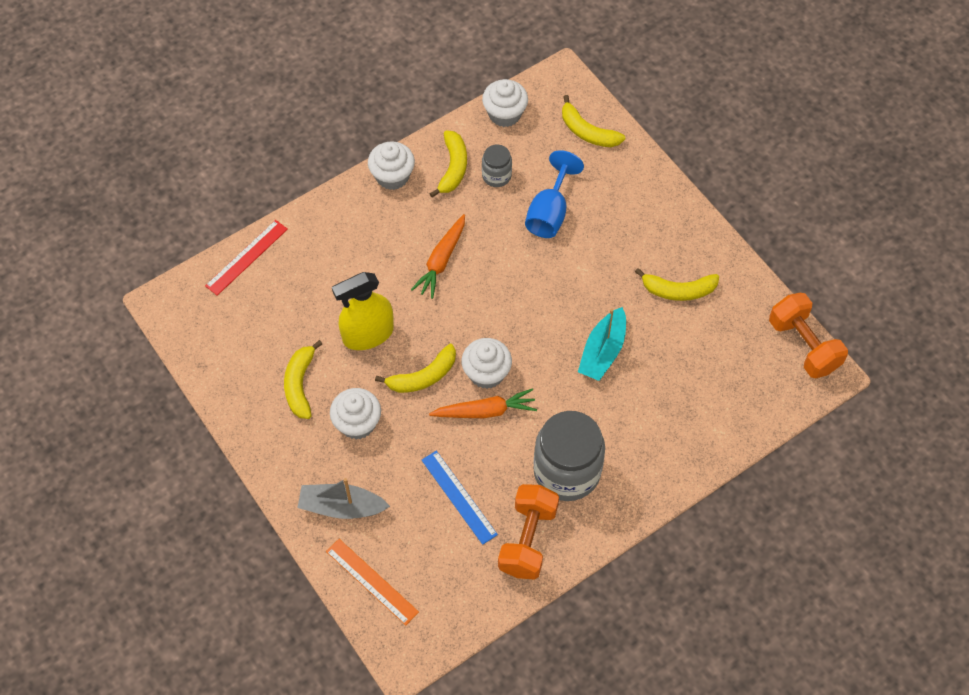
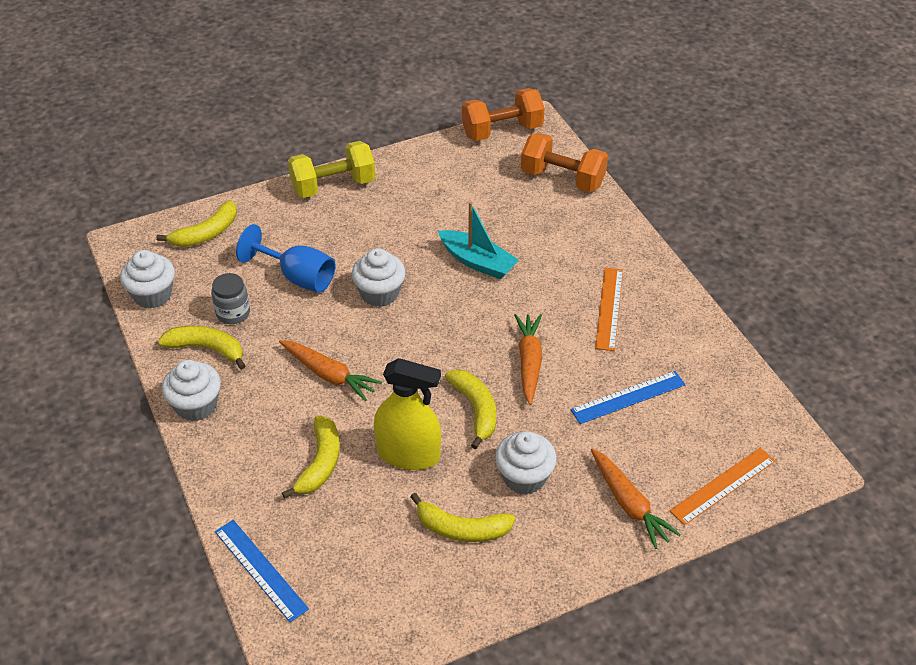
camera: 80 degrees left, 15 degrees down
red ruler [205,220,288,296] -> blue ruler [215,520,309,622]
grey boat [297,478,390,519] -> orange carrot [591,448,681,549]
yellow spray bottle [332,272,394,350] -> yellow spray bottle turned 60 degrees counterclockwise [374,358,441,470]
white cupcake [462,338,512,389] -> white cupcake moved to [352,248,405,307]
orange dumbbell [498,484,559,580] -> orange dumbbell moved to [521,133,608,192]
grey jar [533,411,605,501] -> orange ruler [595,267,623,351]
yellow banana [635,268,719,301] -> yellow banana moved to [282,416,339,499]
none -> yellow dumbbell [288,141,375,198]

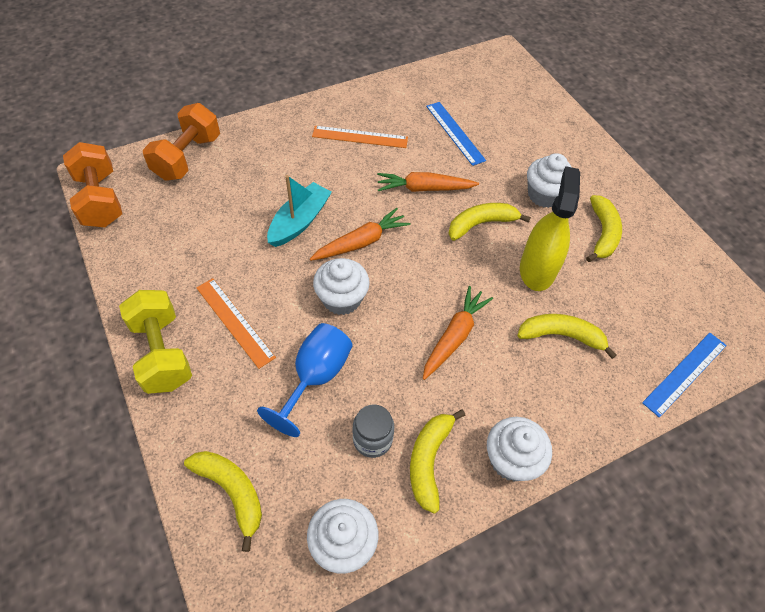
camera: 95 degrees left, 10 degrees up
orange carrot [591,448,681,549] -> orange carrot moved to [310,208,411,261]
orange ruler [669,448,775,525] -> orange ruler moved to [196,278,276,369]

